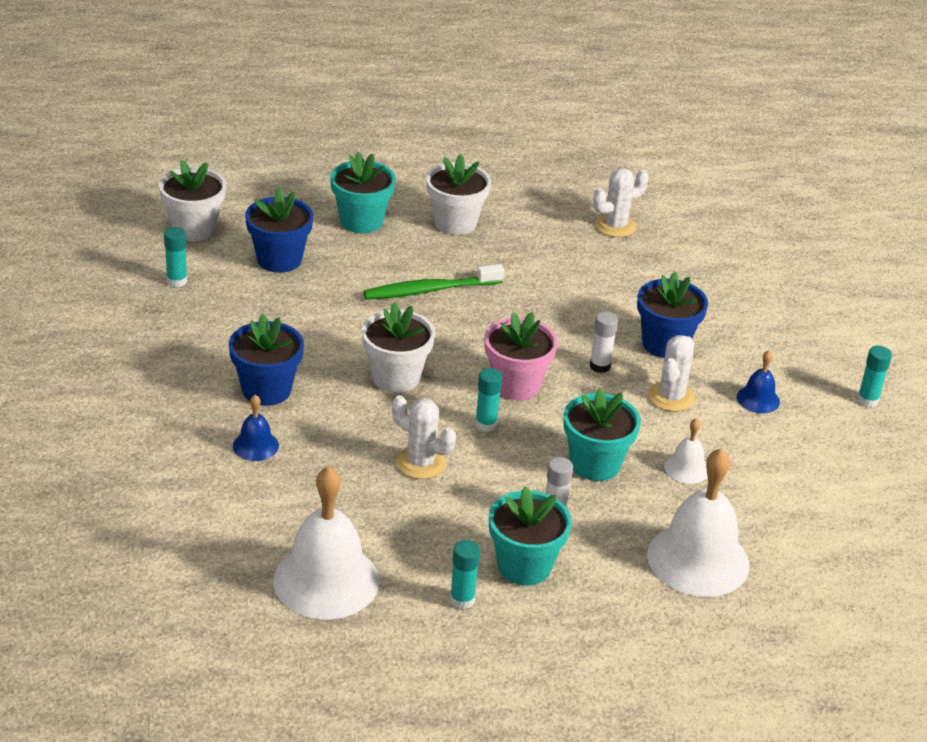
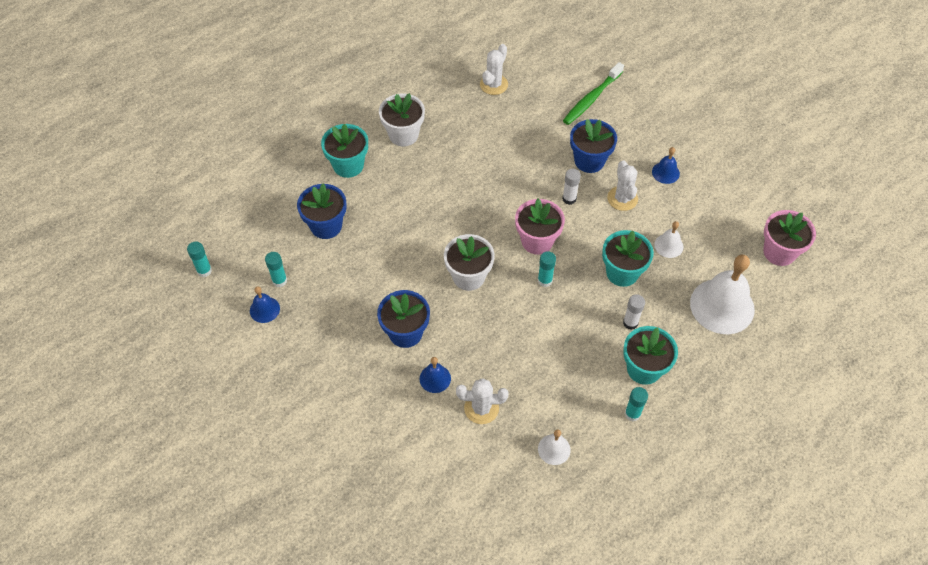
camera: 30 degrees left, 20 degrees up
white flower pot [159,160,226,241] -> none
white bell [273,466,379,619] -> white bell [538,429,571,465], size x0.47
green toothbrush [363,264,504,300] -> green toothbrush moved to [563,62,624,125]
white cactus [392,395,456,479] -> white cactus moved to [456,378,508,424]
turquoise glue stick [857,346,892,407] -> turquoise glue stick moved to [187,241,212,277]
none -> blue bell [250,286,280,323]
none -> pink flower pot [763,210,816,266]

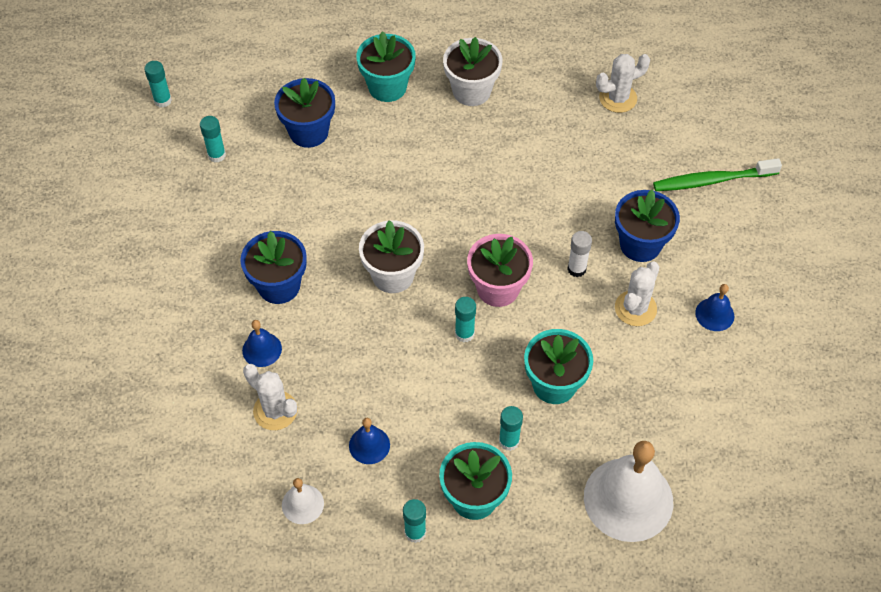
camera: 40 degrees right, 0 degrees up
blue bell [250,286,280,323] -> blue bell moved to [349,418,390,464]
white glue stick [623,294,645,330] -> turquoise glue stick [499,406,523,451]
white bell [654,221,684,258] -> none
pink flower pot [763,210,816,266] -> none

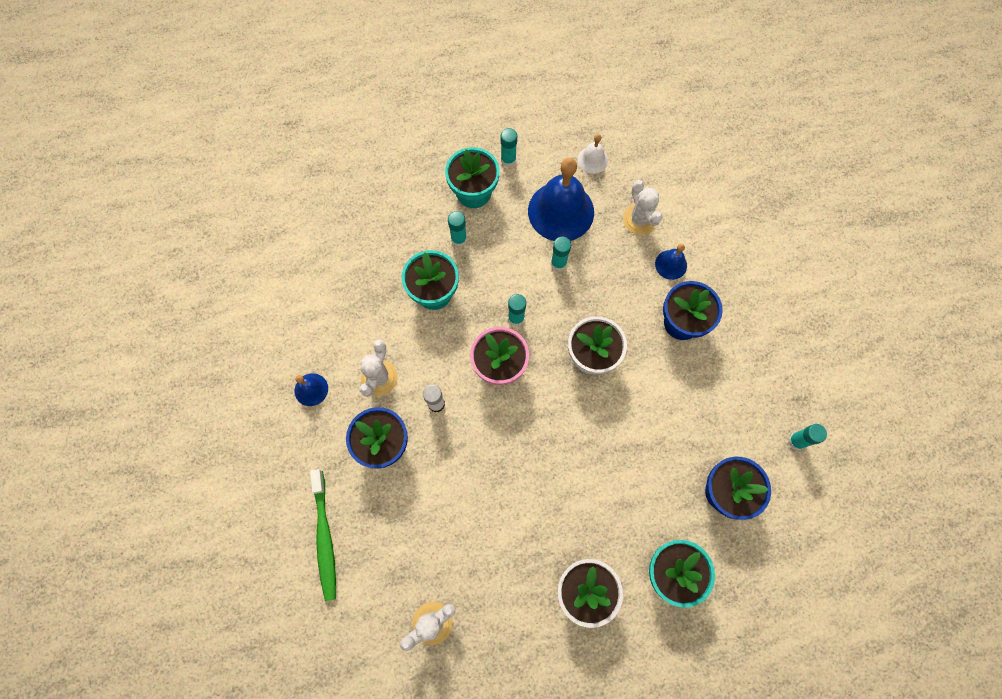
camera: 165 degrees right, 15 degrees up
turquoise glue stick [144,61,172,108] -> turquoise glue stick moved to [551,237,571,271]
white cactus [243,364,298,430] -> white cactus turned 45 degrees clockwise [623,180,663,235]
blue bell [349,418,390,464] -> blue bell [528,158,594,241], size x2.12
white bell [584,441,673,542] -> none
green toothbrush [653,158,782,191] -> green toothbrush turned 105 degrees clockwise [310,469,336,601]

